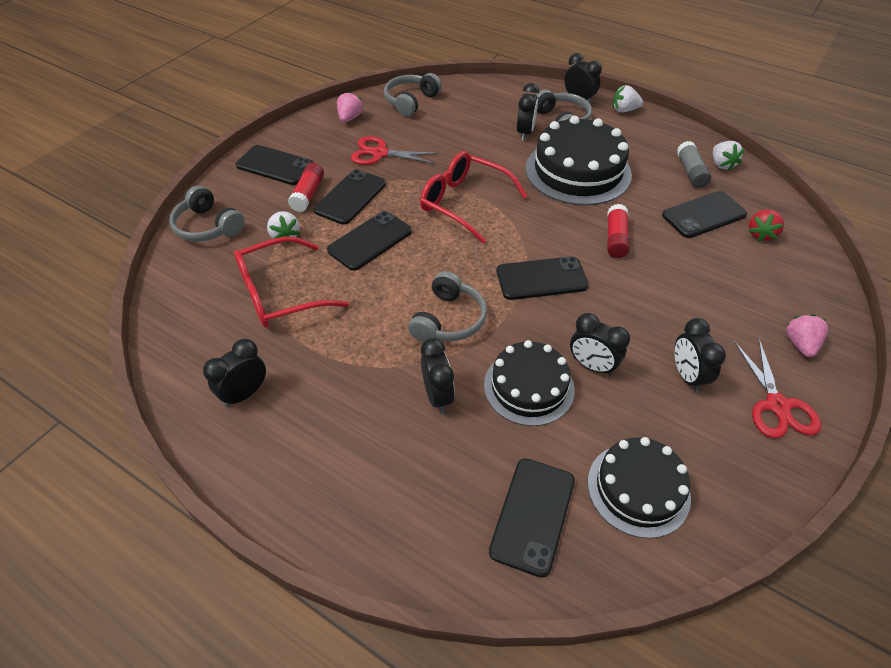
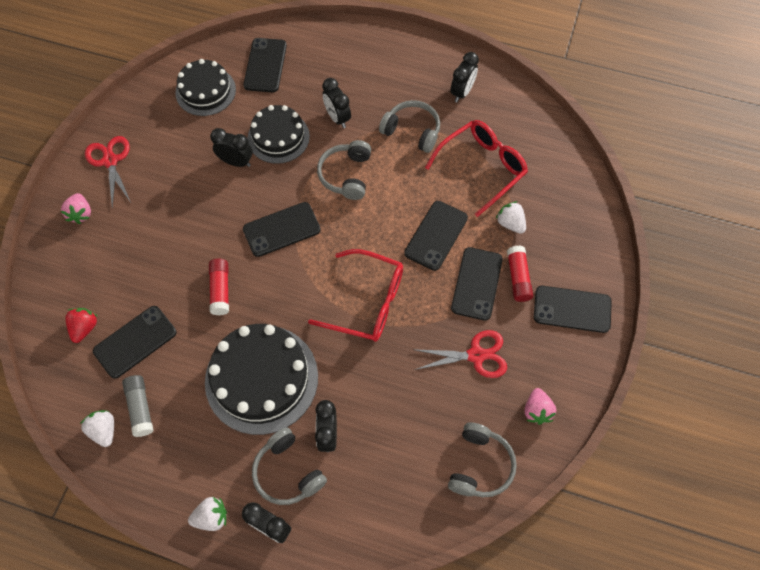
camera: 165 degrees right, 15 degrees up
grey headphones [169,185,245,242] -> grey headphones moved to [379,100,440,153]
black clock [674,318,726,393] -> none

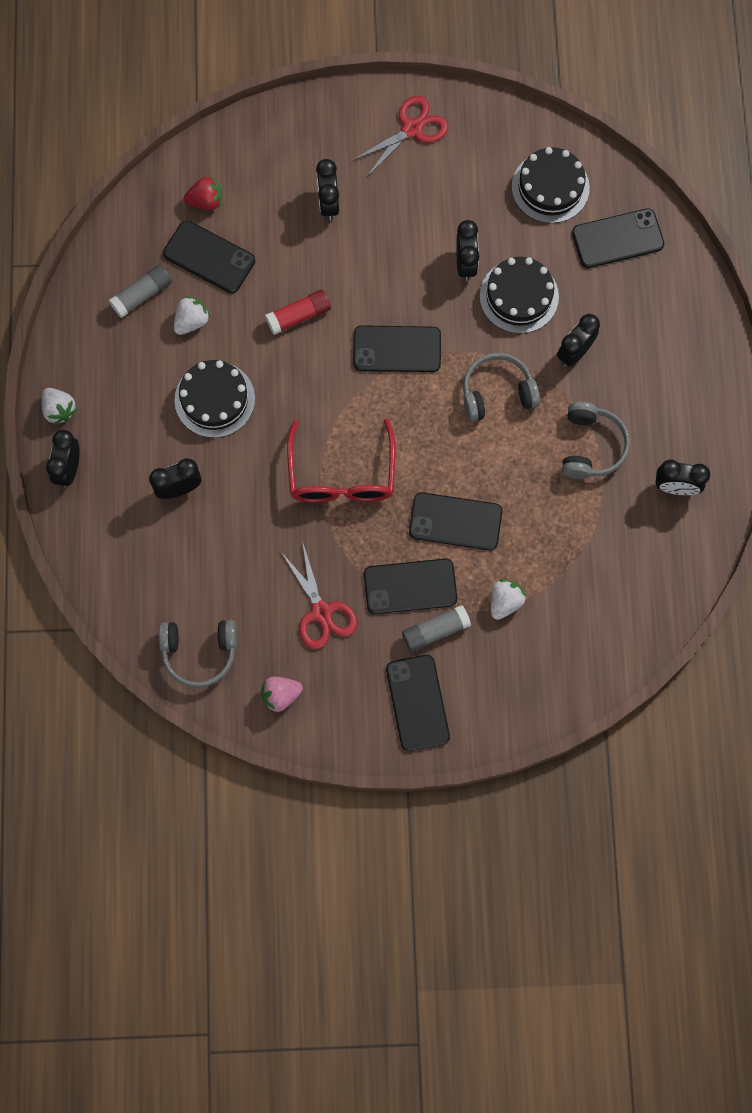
camera: 70 degrees right, 10 degrees up
pink strawberry [61,193,91,224] -> none
white strawberry [80,410,114,447] -> white strawberry moved to [174,296,210,335]
black cake [205,324,318,435] -> black cake [175,360,255,438], size x0.64
black phone [243,202,321,257] -> black phone turned 45 degrees counterclockwise [353,325,441,372]
grey headphones [252,427,327,505] -> none
red glasses [425,120,528,217] -> none
red glue stick [507,246,533,302] -> grey glue stick [402,605,471,652]
none -> black clock [316,159,339,221]

